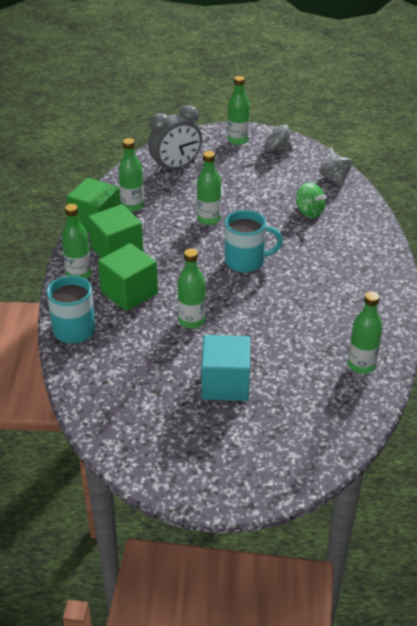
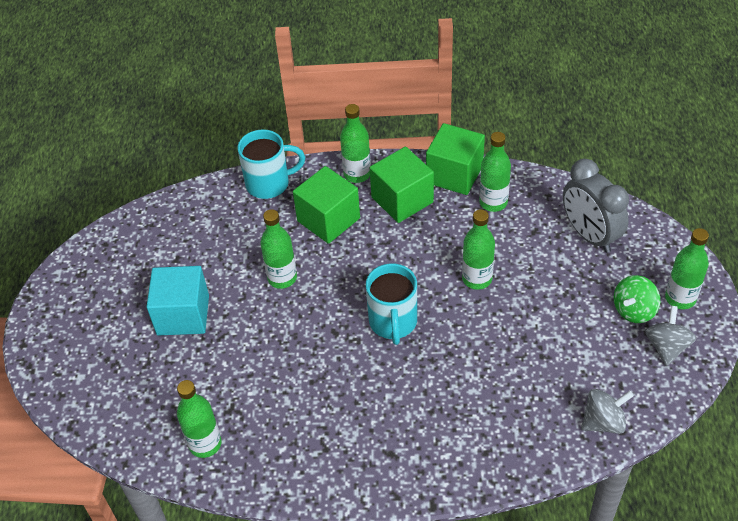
camera: 90 degrees right, 10 degrees up
green spinning top [296,182,327,218] -> green spinning top moved to [614,275,660,323]

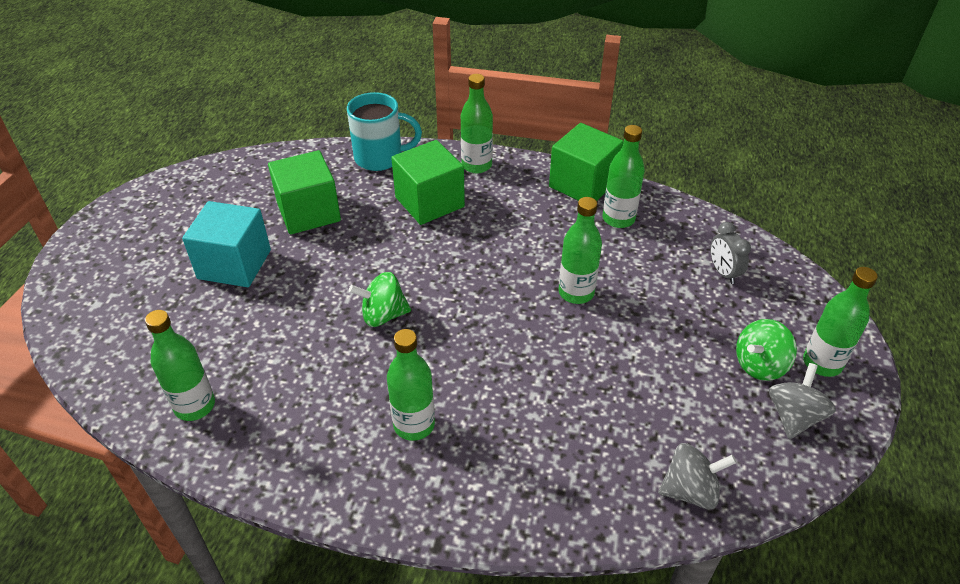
camera: 10 degrees right, 5 degrees down
green bottle [260,209,297,289] -> green bottle moved to [387,329,435,441]
turquoise mug [366,264,417,345] -> none
green cube [370,147,434,223] -> green cube moved to [268,150,341,235]
grey clock [563,159,629,253] -> grey clock [710,222,751,284], size x0.52
none -> green spinning top [349,272,411,327]

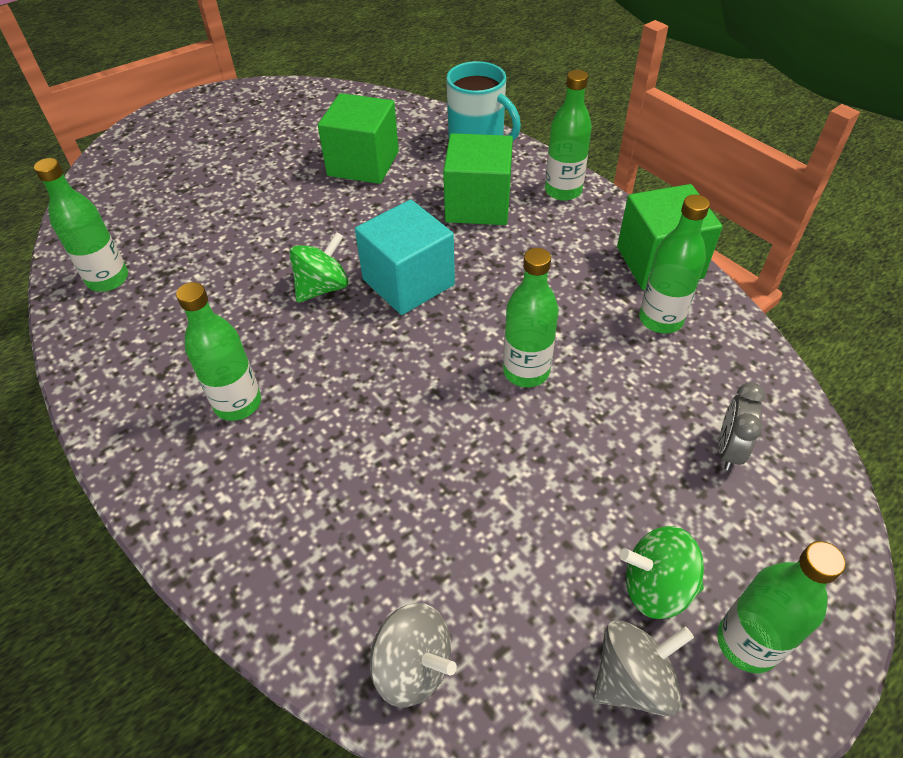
camera: 40 degrees right, 5 degrees up
turquoise cube [182,201,271,287] -> turquoise cube moved to [355,199,455,315]
green spinning top [349,272,411,327] -> green spinning top turned 105 degrees clockwise [289,232,349,303]

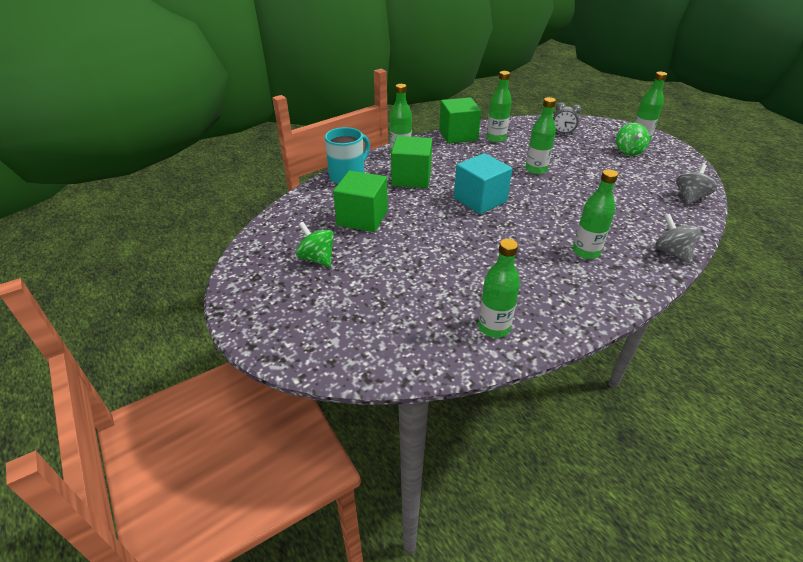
camera: 90 degrees left, 10 degrees down
green spinning top [289,232,349,303] -> green spinning top moved to [296,222,334,267]
grey spinning top [593,620,694,716] -> grey spinning top moved to [655,214,701,263]

